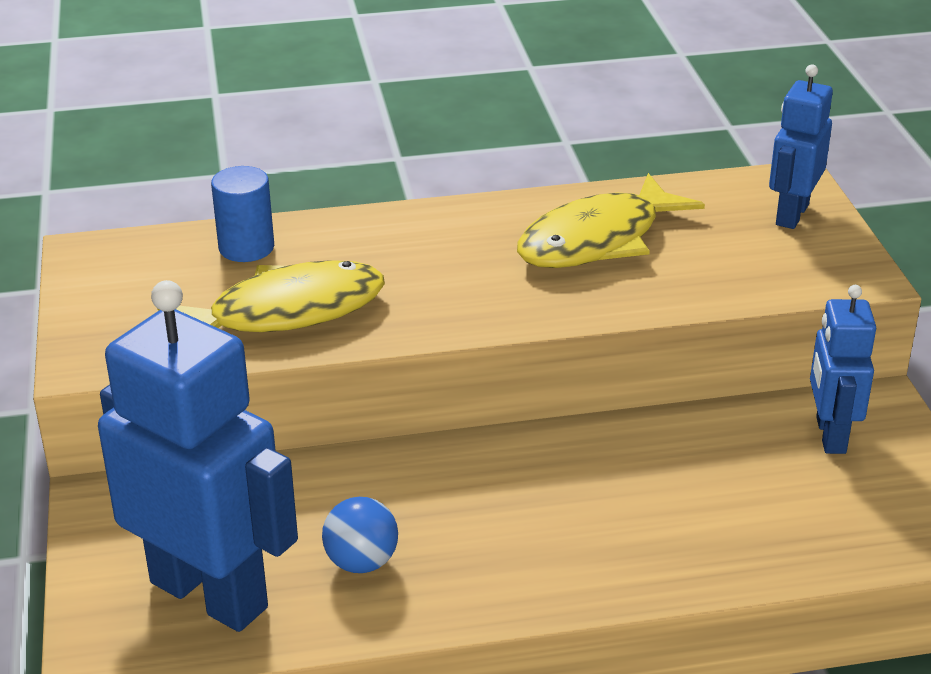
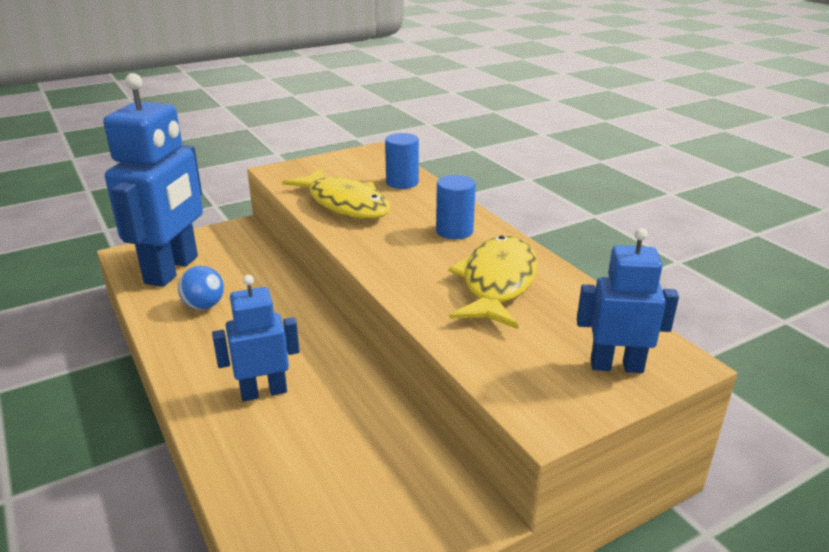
camera: 70 degrees right, 5 degrees down
yellow fish [517,173,705,268] -> yellow fish turned 75 degrees clockwise [448,236,538,329]
blue robot [810,285,876,454] -> blue robot moved to [212,275,300,401]
none -> blue cylinder [436,175,476,239]

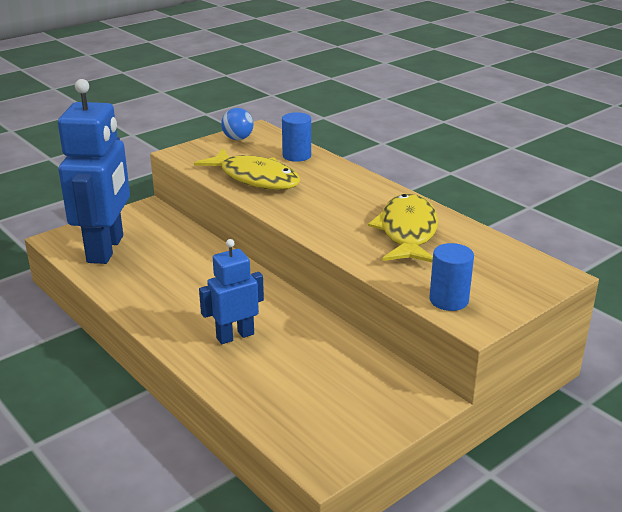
camera: 10 degrees left, 0 degrees up
blue ball [178,266,224,310] -> blue ball moved to [221,108,254,140]
blue cylinder [436,175,476,239] -> blue cylinder moved to [429,243,474,311]
blue robot [577,228,679,373] -> none

